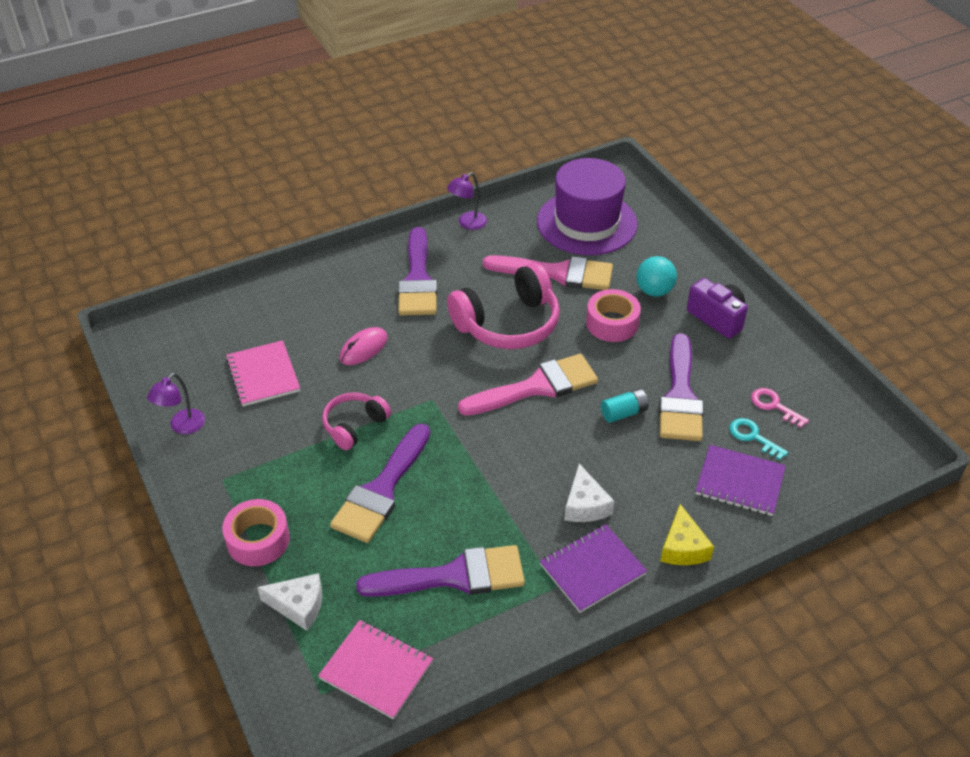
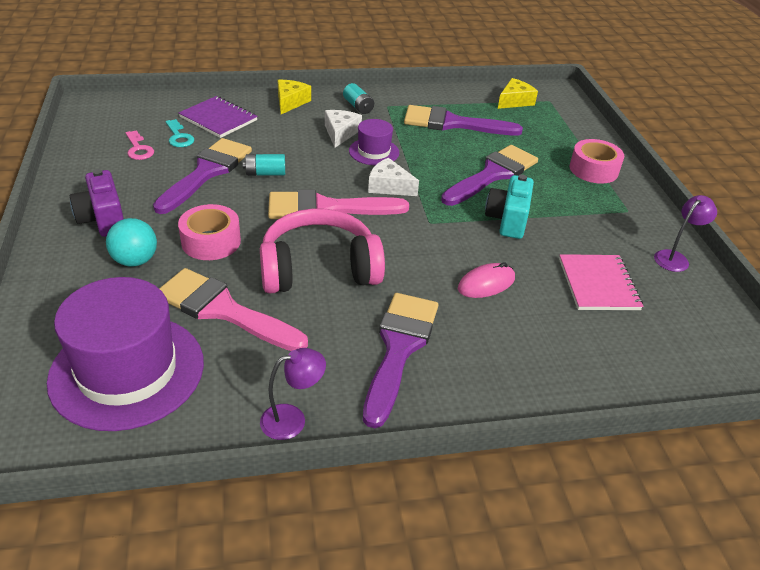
camera: 165 degrees left, 5 degrees down
white cheese [257,573,322,631] -> white cheese moved to [368,158,419,196]
pink notebook [318,620,433,719] -> yellow cheese [498,78,538,109]
pink headphones [322,392,391,450] -> turquoise camera [485,174,534,239]
purple notebook [540,524,647,613] -> turquoise battery [343,83,374,114]
none -> purple hat [349,119,399,165]

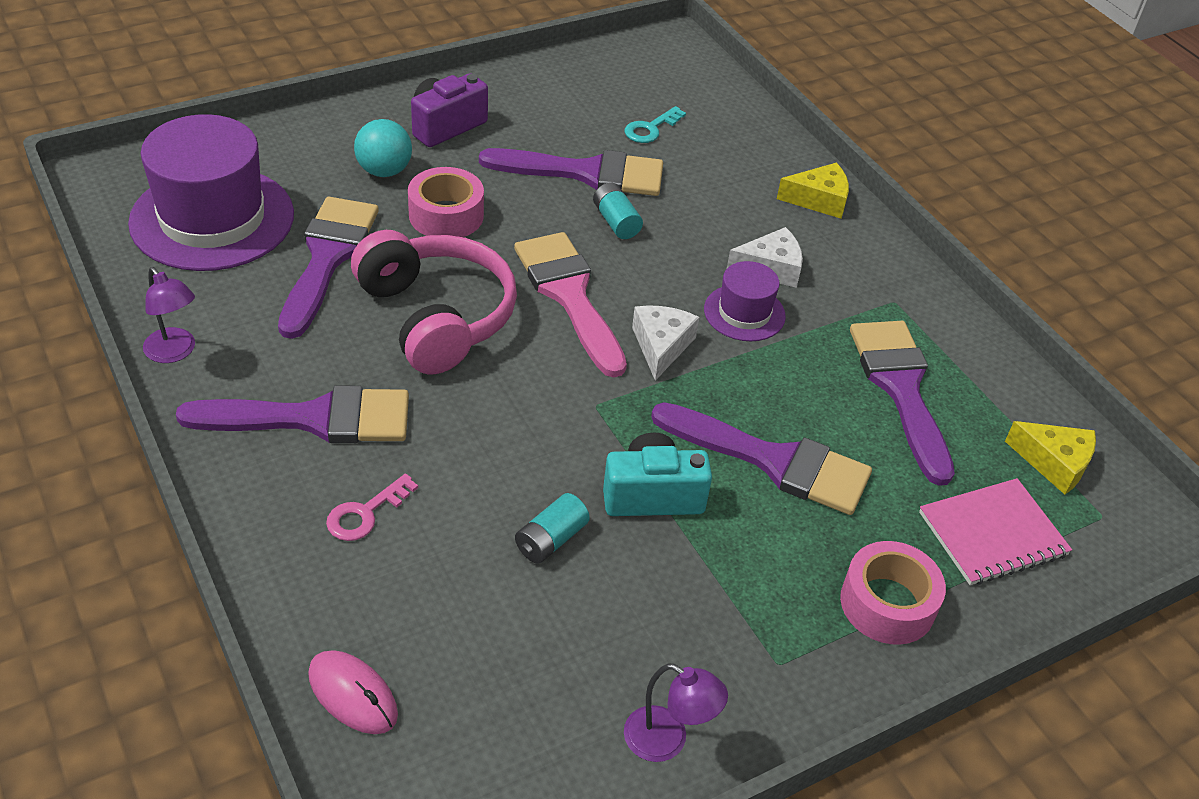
camera: 70 degrees right, 5 degrees up
pink key [126,130,154,160] -> pink key moved to [326,474,418,541]
pink brush [159,268,308,351] -> purple brush [278,197,379,339]
purple notebook [179,96,258,138] -> none
turquoise battery [343,83,374,114] -> turquoise battery moved to [515,493,590,563]
pink mouse [458,262,515,298] -> pink mouse moved to [308,650,398,734]
pink notebook [559,254,643,310] -> pink notebook moved to [919,478,1072,585]

